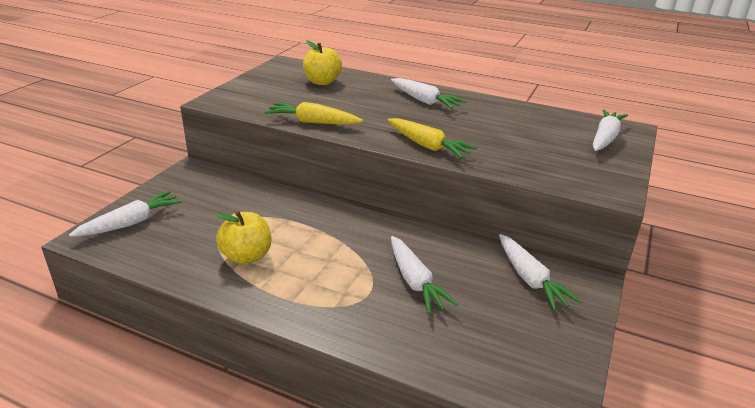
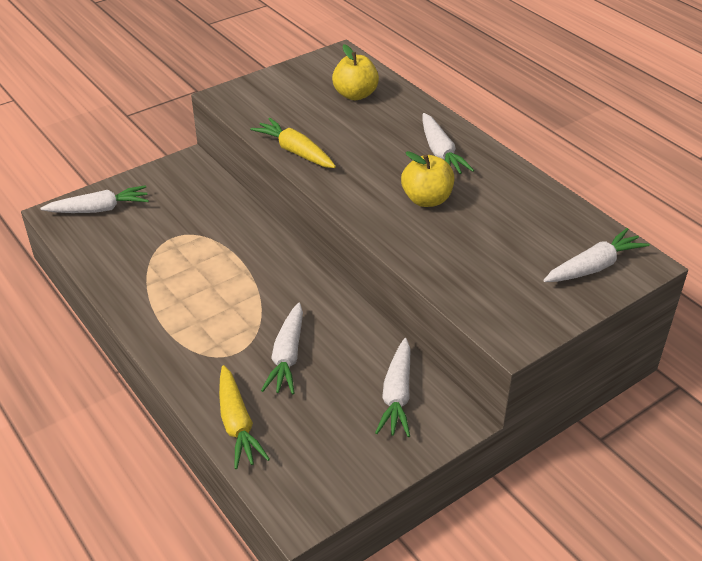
camera: 30 degrees right, 10 degrees up
yellow apple [216,211,271,264] -> yellow apple moved to [401,151,454,207]
yellow carrot [388,118,478,158] -> yellow carrot moved to [219,365,270,469]

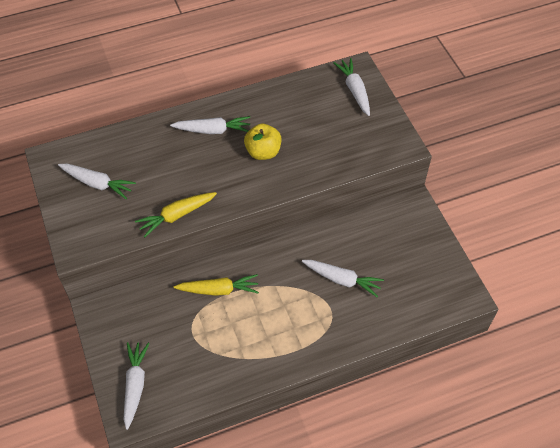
camera: 75 degrees left, 15 degrees up
yellow carrot [219,365,270,469] -> yellow carrot moved to [174,274,259,296]
yellow apple [332,44,379,100] -> none
white carrot [375,338,410,437] -> white carrot moved to [58,164,136,199]

